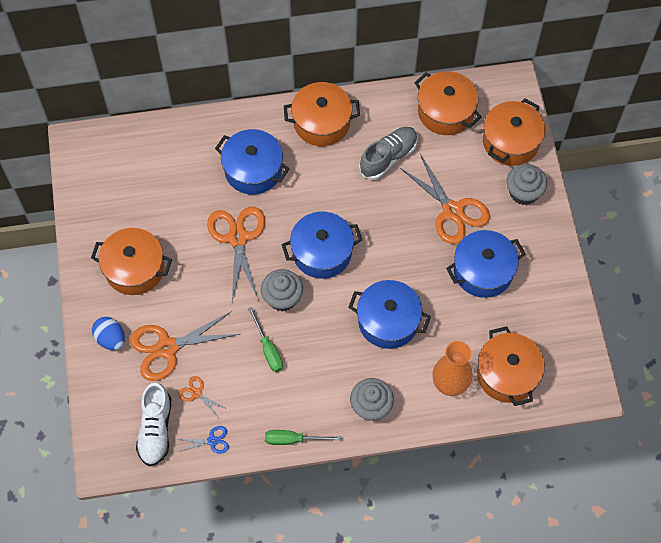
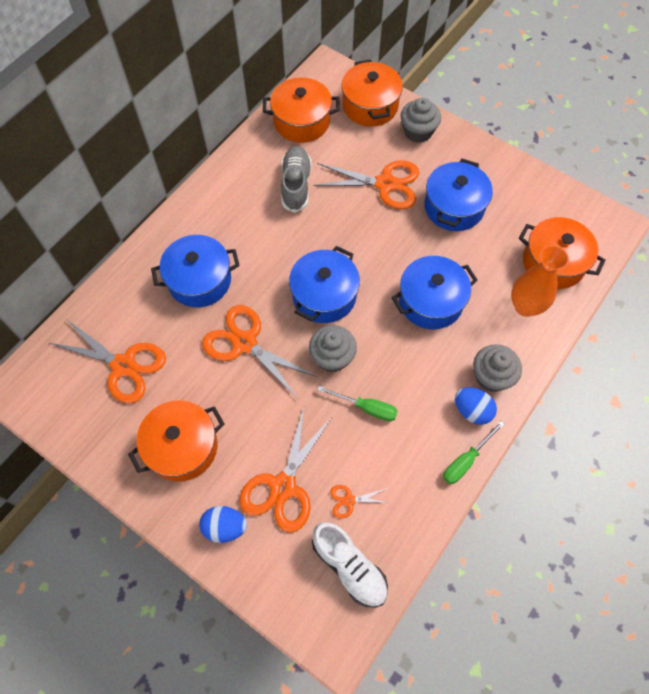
camera: 45 degrees left, 0 degrees up
blue scissors [178,426,229,454] -> none
orange pot [284,82,360,146] -> none
none -> orange scissors [50,320,166,403]
none -> blue egg [455,387,497,425]

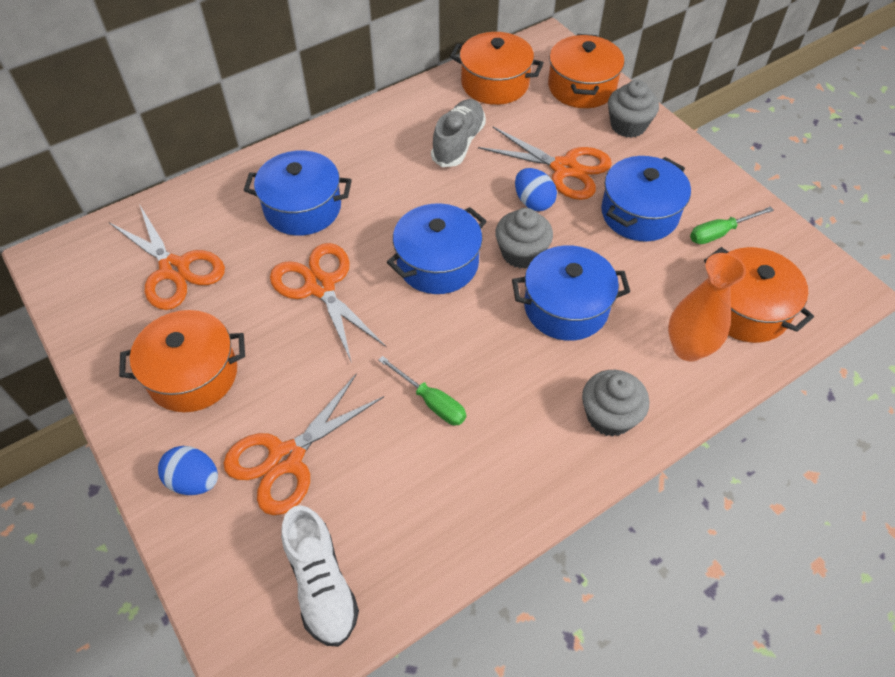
camera: 20 degrees right, 10 degrees down
grey cupcake [309,325,357,372] -> grey cupcake moved to [495,208,553,268]
orange scissors [330,485,389,518] -> none
green screwdriver [443,421,504,484] -> green screwdriver moved to [690,206,774,244]
blue egg [455,387,497,425] -> blue egg moved to [515,168,557,211]

